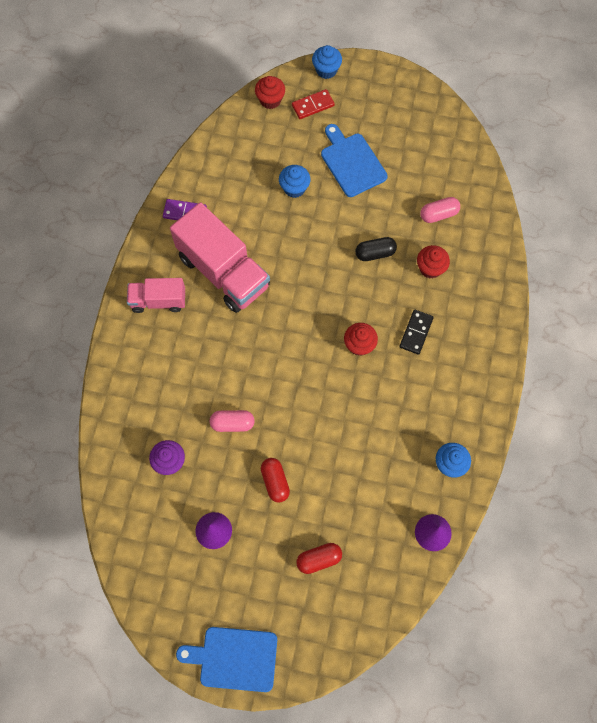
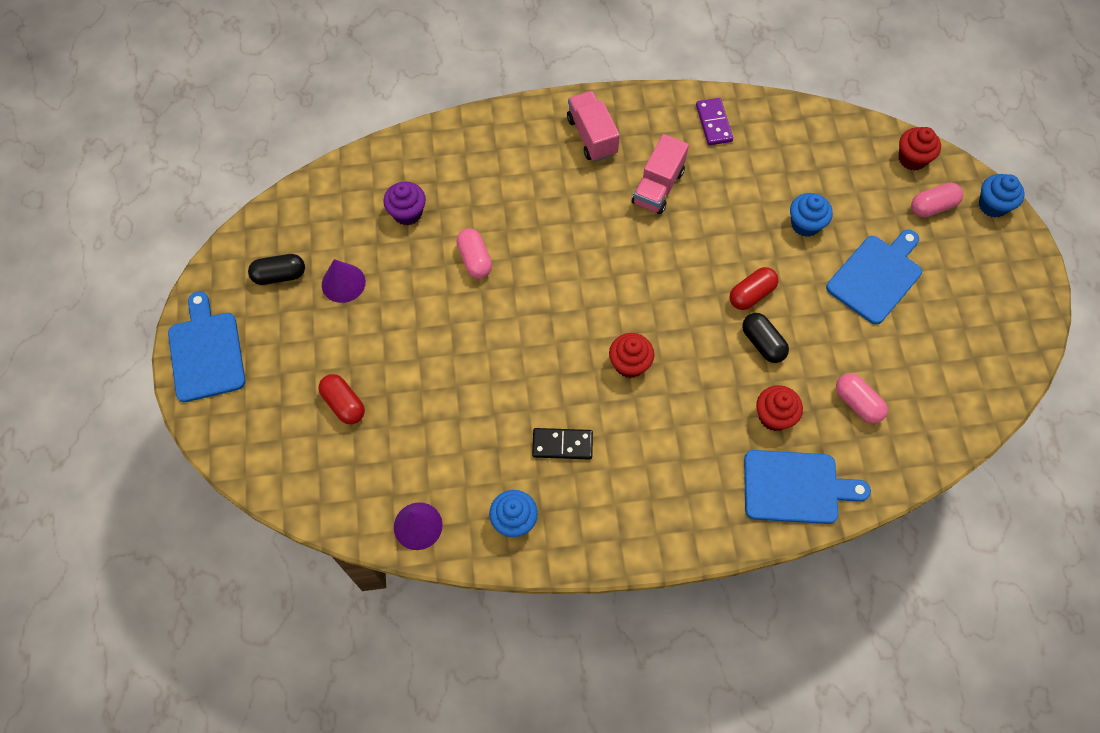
camera: 70 degrees right, 5 degrees down
pink truck [170,202,270,313] -> pink truck [632,134,689,214], size x0.55
red capsule [261,458,290,503] -> red capsule moved to [730,267,778,310]
red domino [292,89,335,119] -> pink capsule [911,182,963,218]
black domino [399,309,434,355] -> black domino moved to [532,428,593,460]
none -> black capsule [248,254,305,285]
none -> blue cutting board [744,450,871,524]

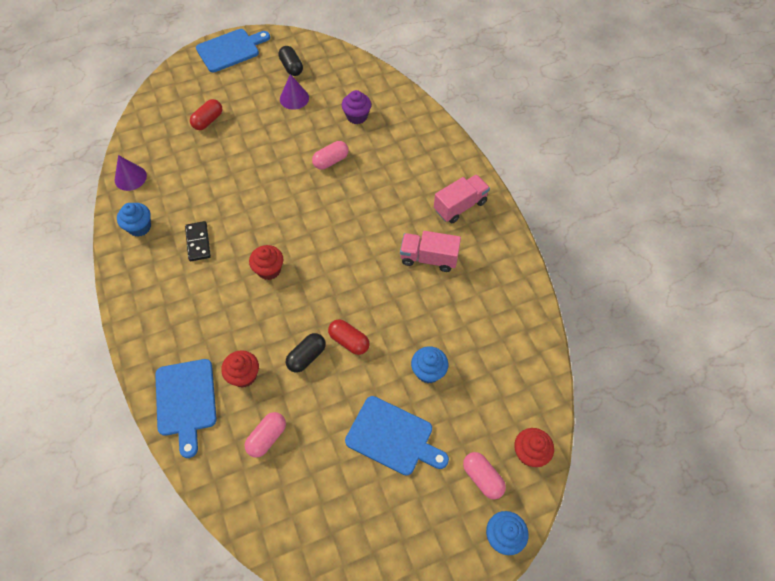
camera: 75 degrees right, 5 degrees down
purple domino [696,98,733,145] -> none

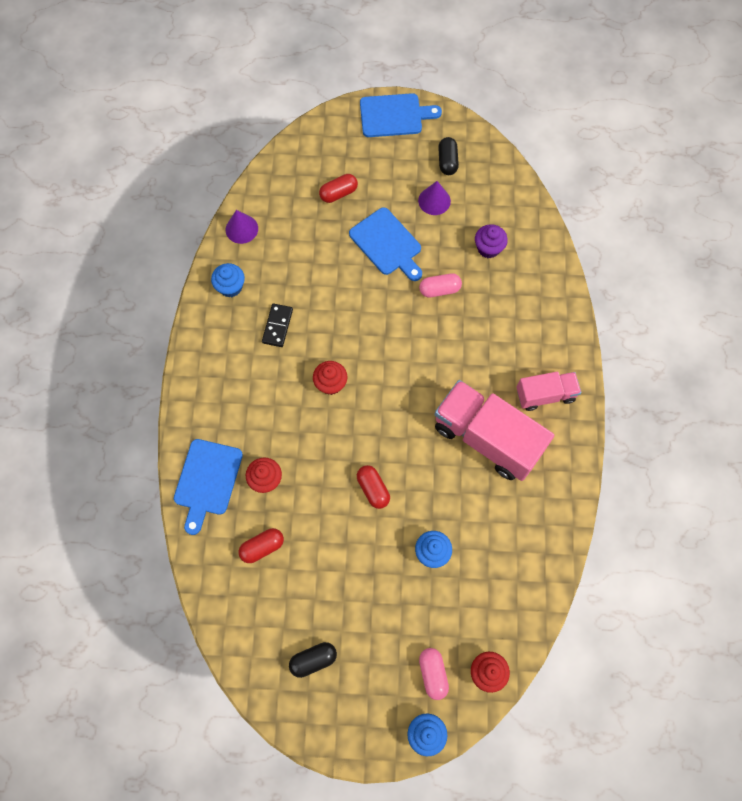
camera: 25 degrees right, 10 degrees up
pink capsule [245,412,286,458] -> red capsule [239,528,284,563]
black capsule [286,333,326,373] -> black capsule moved to [289,642,337,678]
blue cutting board [345,396,449,476] -> blue cutting board moved to [349,207,422,281]
pink truck [400,231,461,272] -> pink truck [434,380,555,481], size x1.80

